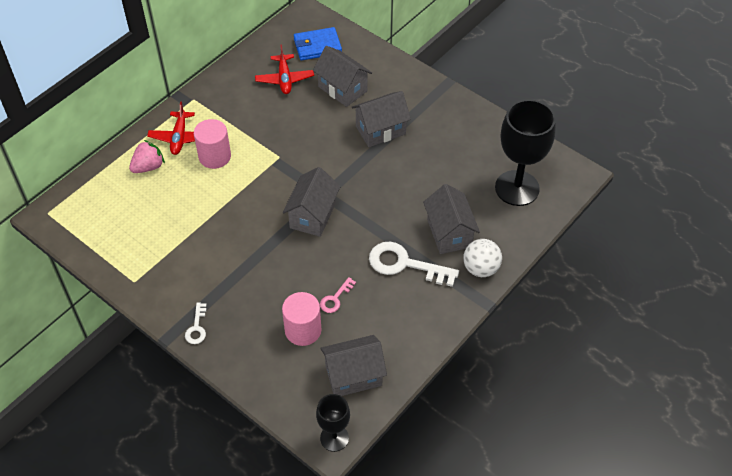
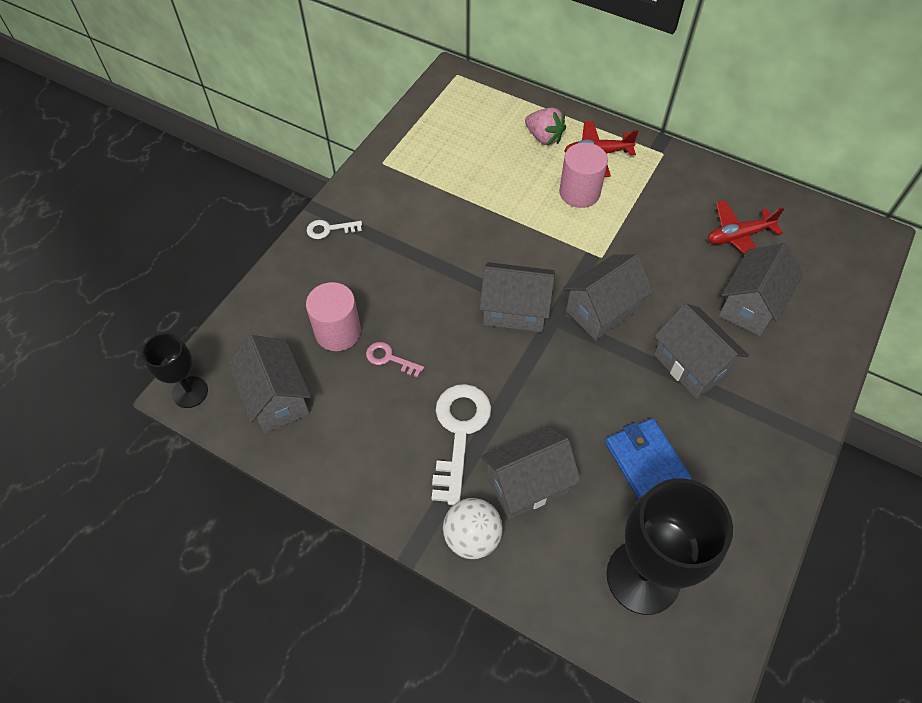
camera: 80 degrees right, 5 degrees up
blue wallet [294,27,342,60] -> blue wallet moved to [605,418,692,500]
none -> grey house [563,254,653,340]

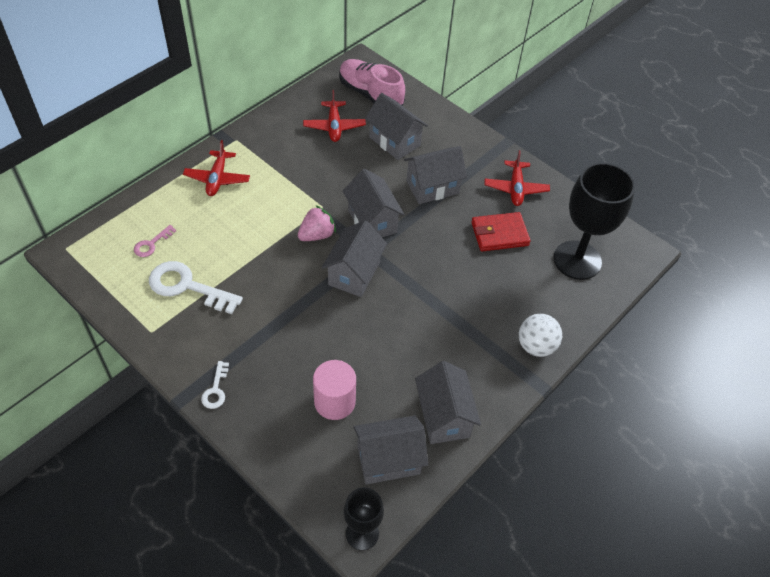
camera: 80 degrees left, 5 degrees down
pink key [366,342,424,378] -> pink key moved to [134,225,176,257]
white key [432,384,491,505] -> white key moved to [149,261,243,314]
grey house [481,426,581,519] -> grey house moved to [415,361,481,444]
pink strawberry [525,108,566,145] -> pink strawberry moved to [298,205,336,241]
pink cylinder [559,143,608,208] -> none
blue wallet [605,418,692,500] -> red wallet [471,212,531,251]
none -> pink shoe [339,59,405,106]
none -> red plane [485,150,550,206]

